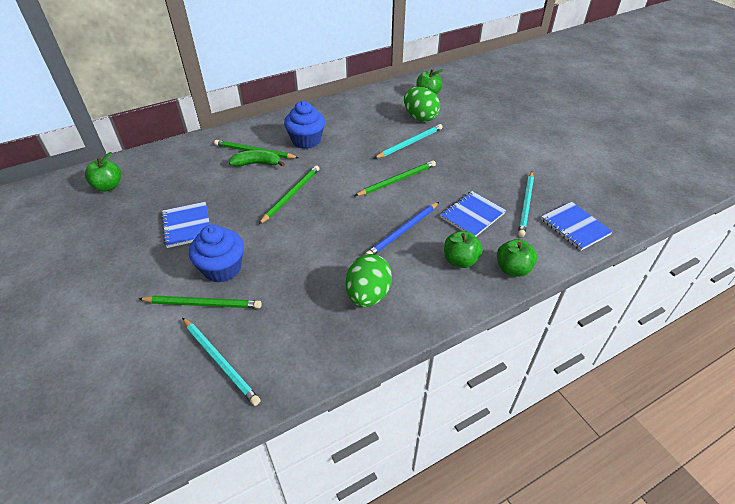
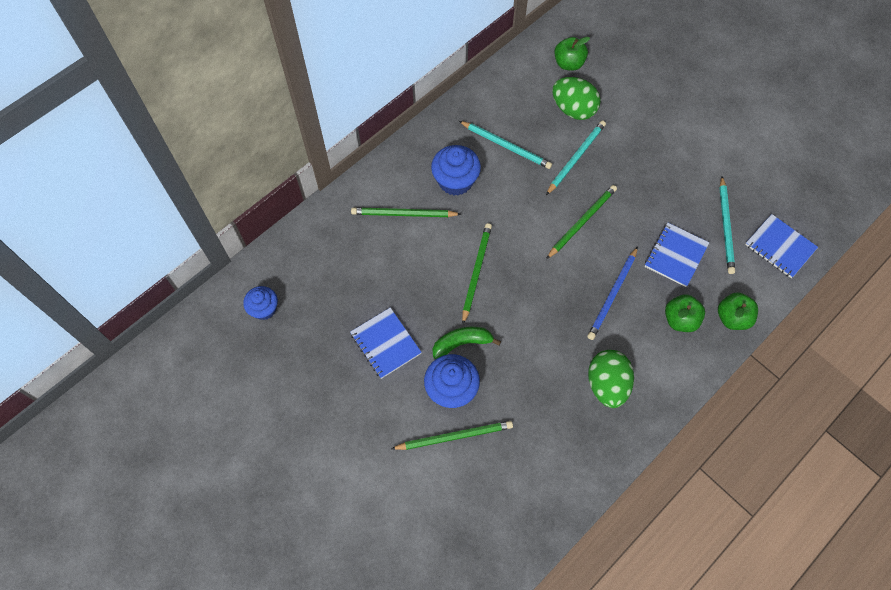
camera: 15 degrees left, 20 degrees up
green apple [85,152,121,192] -> blue cupcake [243,286,278,320]
turquoise pencil [182,318,261,406] -> turquoise pencil moved to [459,121,552,169]
green banana [229,150,285,167] -> green banana moved to [432,327,501,359]

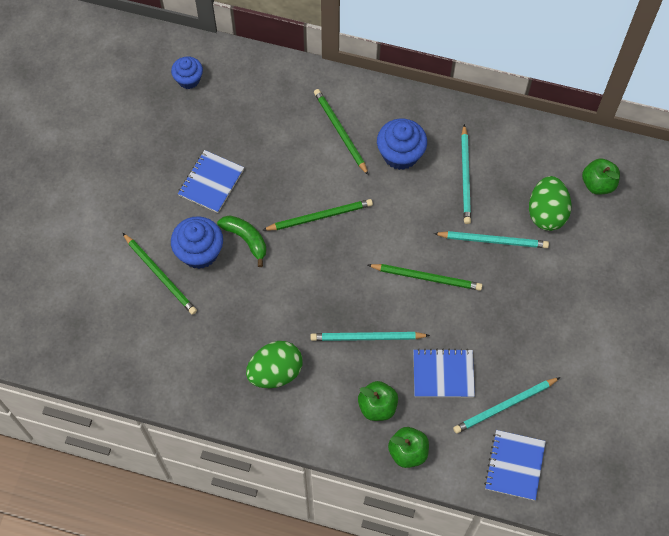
camera: 60 degrees right, 0 degrees up
blue pencil [587,246,638,340] -> turquoise pencil [311,332,430,341]

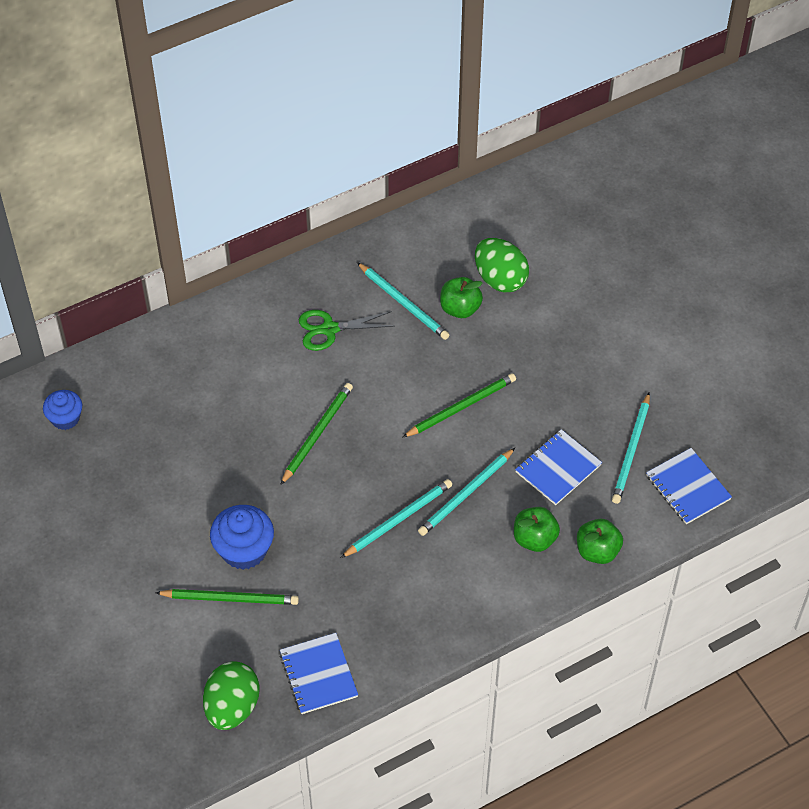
camera: 45 degrees left, 10 degrees down
blue notebook [178,150,244,213] -> blue notebook moved to [279,633,358,714]
green banana [217,216,266,267] -> none
green egg [246,341,303,388] -> green egg moved to [203,661,260,730]
green pencil [314,89,369,175] -> none
blue cupcake [377,119,427,170] -> green scissors [299,310,394,351]
turquoise pencil [433,231,549,248] -> turquoise pencil moved to [341,479,452,558]
green apple [582,158,620,195] -> green apple moved to [440,277,483,318]

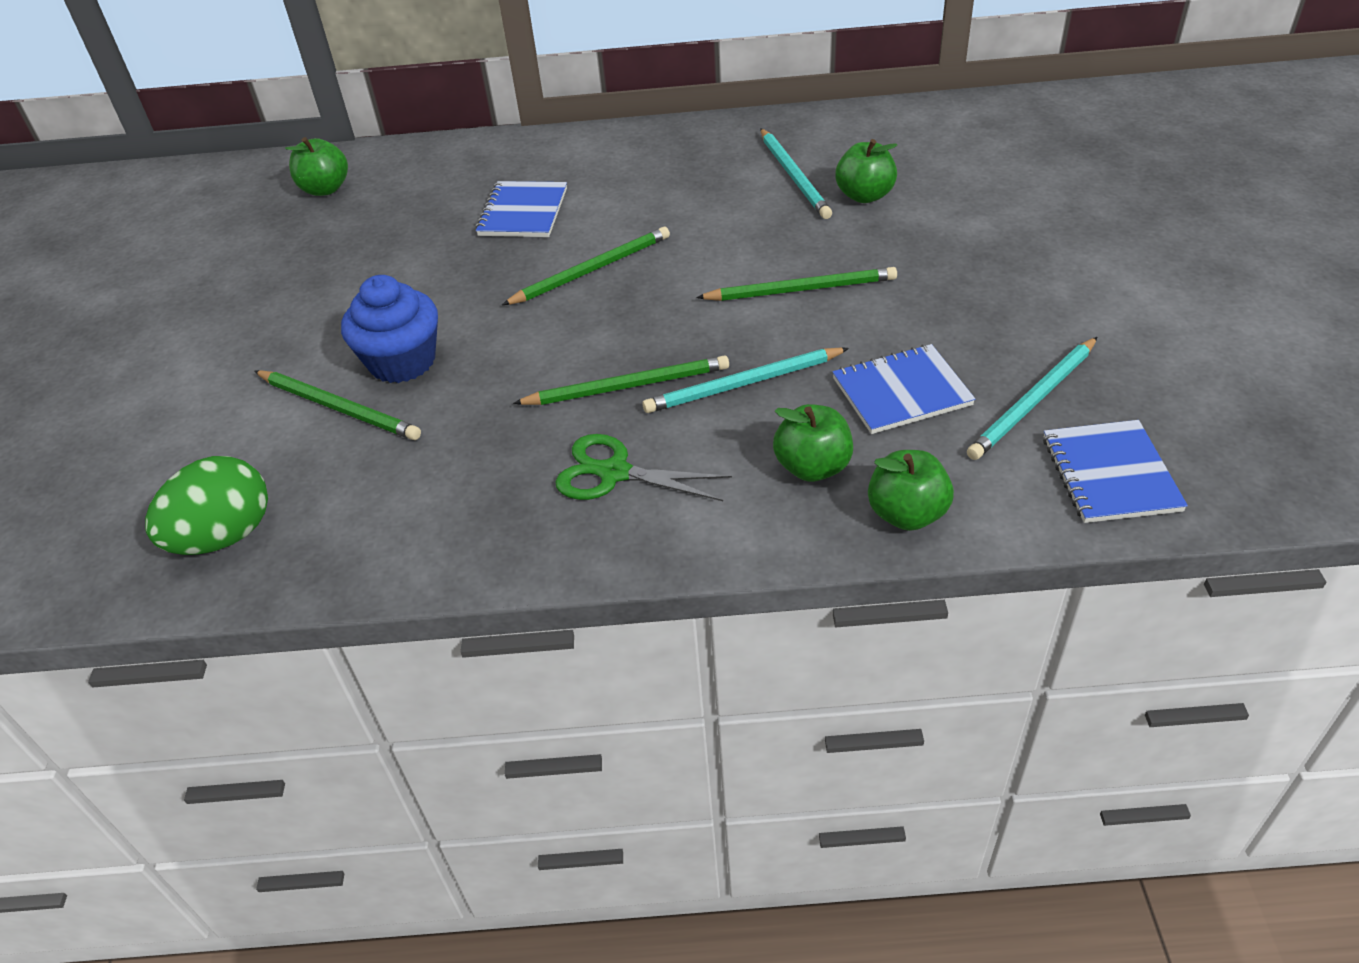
camera: 30 degrees right, 10 degrees down
blue cupcake [43,390,82,430] -> green apple [285,137,348,196]
blue notebook [279,633,358,714] -> blue notebook moved to [475,181,567,237]
green scissors [299,310,394,351] -> green scissors moved to [555,434,732,501]
turquoise pencil [341,479,452,558] -> green pencil [513,356,729,405]
green egg [475,238,529,292] -> none

